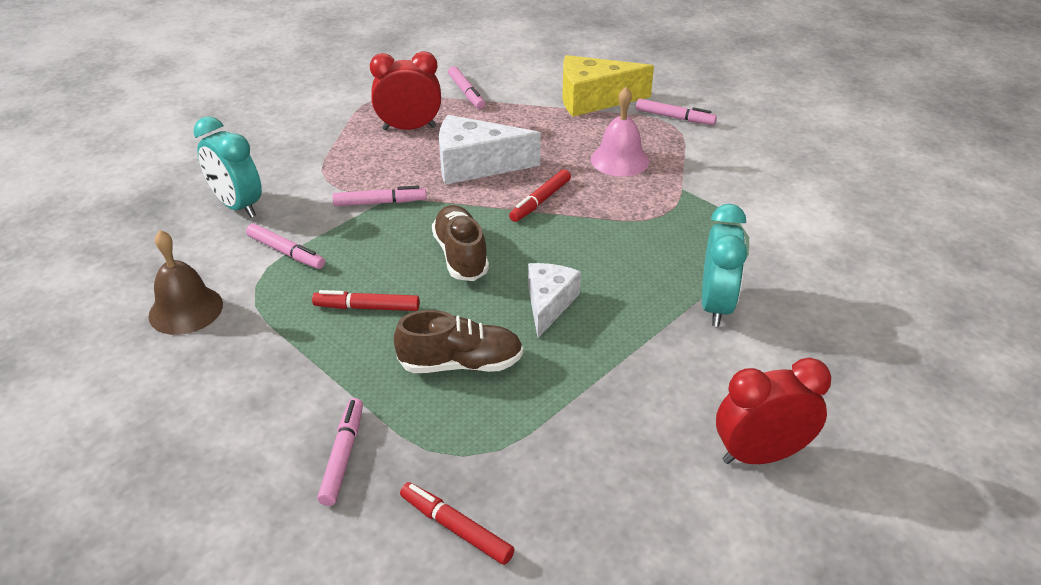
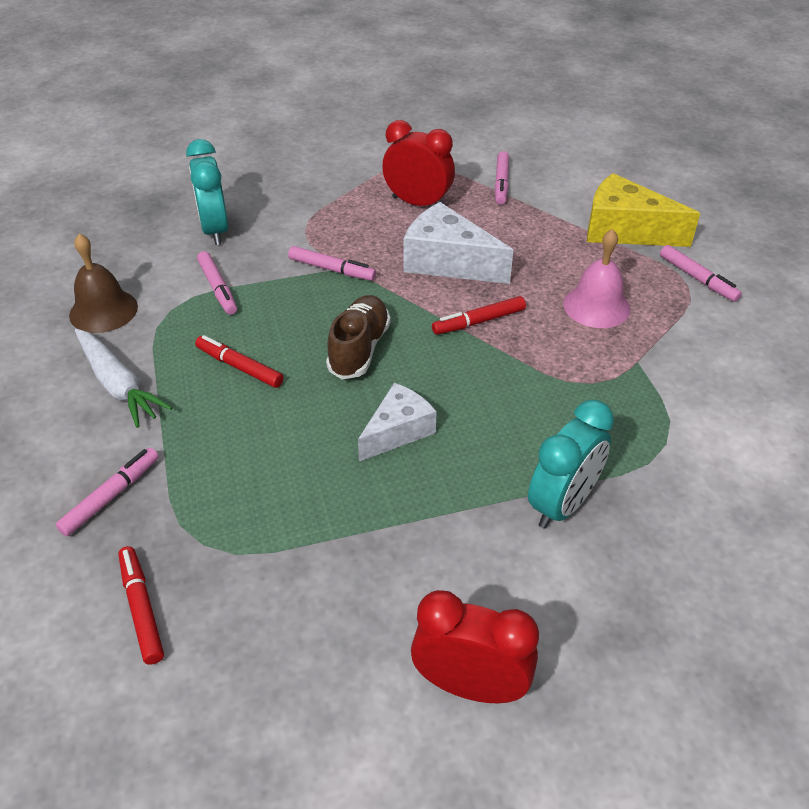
camera: 30 degrees right, 5 degrees up
brown shoe [393,310,523,373] -> none
none -> white carrot [75,329,172,428]

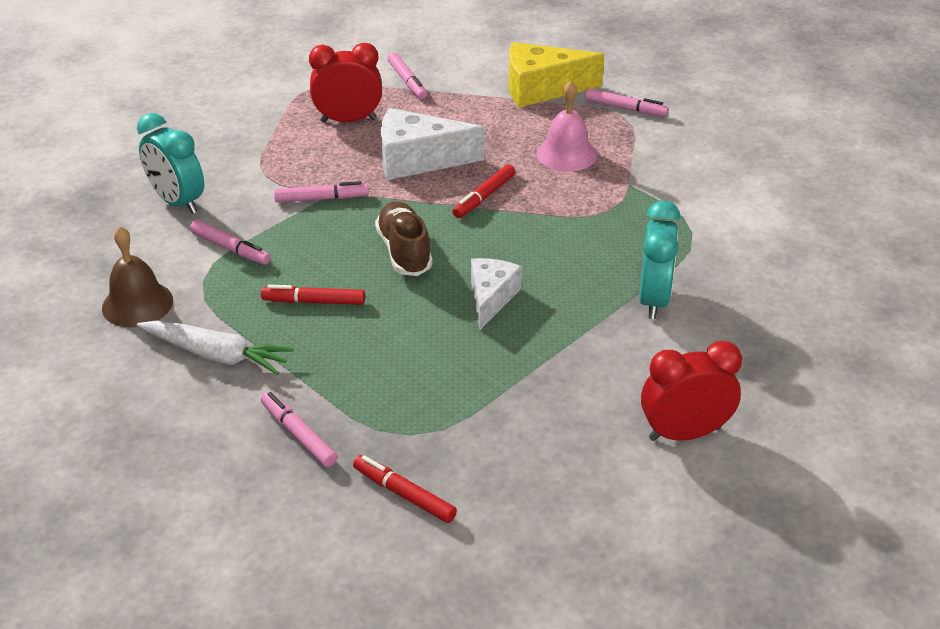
camera: 30 degrees left, 5 degrees down
pink marker [55,448,159,536] -> pink marker turned 45 degrees counterclockwise [261,392,337,467]

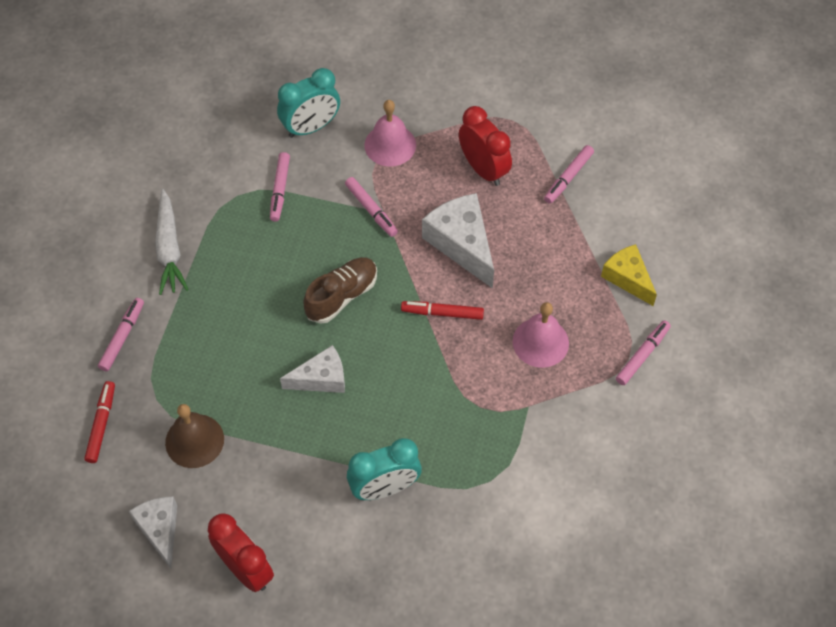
camera: 60 degrees right, 20 degrees up
brown bell [102,226,173,327] -> brown bell moved to [165,404,224,468]
turquoise clock [137,113,204,214] -> turquoise clock turned 135 degrees counterclockwise [277,68,340,138]
red marker [261,284,365,305] -> none
yellow cheese [509,42,605,108] -> yellow cheese [601,244,657,306], size x0.65
pink marker [585,89,669,117] -> pink marker turned 135 degrees counterclockwise [616,320,671,385]
none -> white cheese [129,497,177,568]
none -> pink bell [364,100,416,166]

